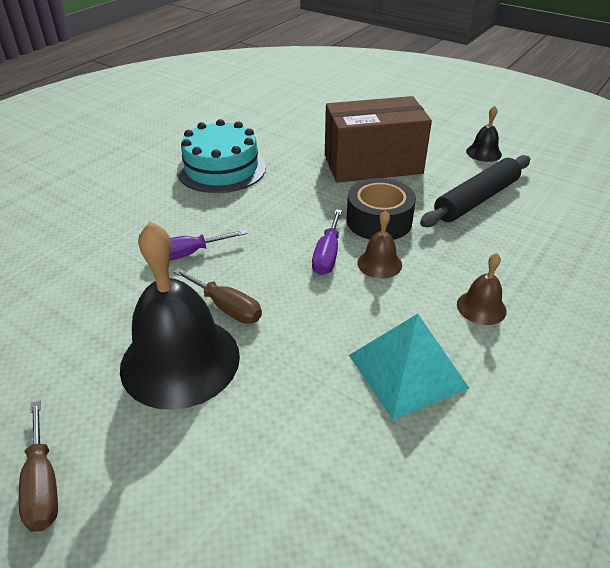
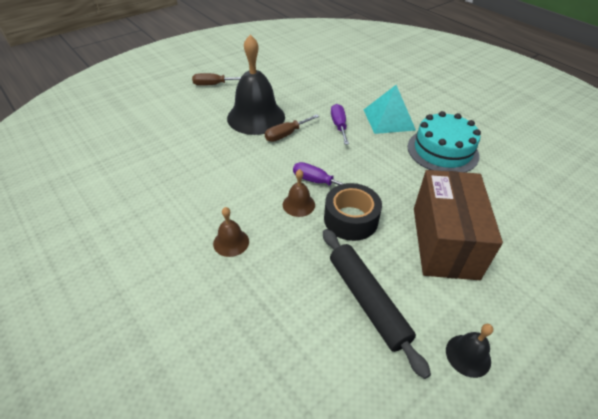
camera: 105 degrees right, 5 degrees up
turquoise pyramid [349,314,470,420] -> turquoise pyramid moved to [364,85,416,134]

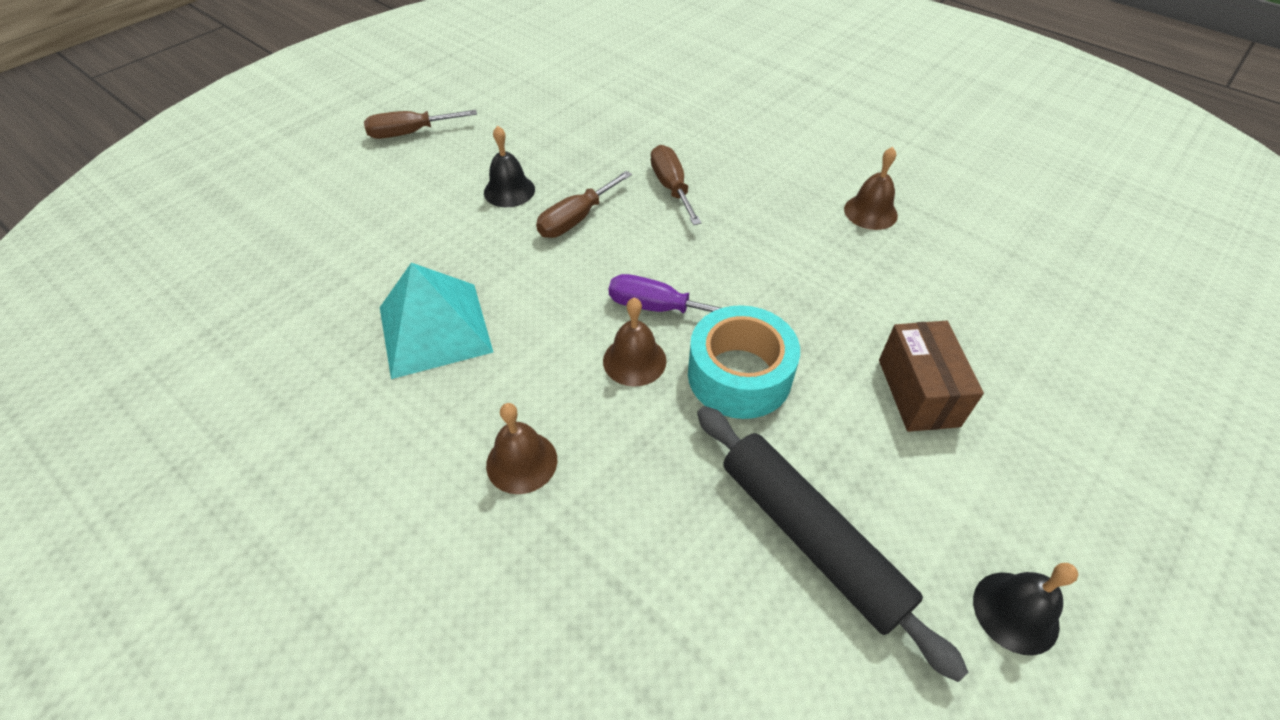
camera: 10 degrees left, 5 degrees up
black bell [227,35,285,135] -> black bell [484,126,535,207], size x0.45
black tape [324,183,382,241] -> turquoise tape [688,305,800,419]
purple screwdriver [331,104,349,145] -> brown screwdriver [651,145,701,225]
turquoise pyramid [364,85,416,134] -> turquoise pyramid moved to [380,263,493,379]
turquoise cake [408,111,481,172] -> brown bell [844,147,898,230]
brown box [414,170,503,280] -> brown box [879,321,984,432], size x0.55

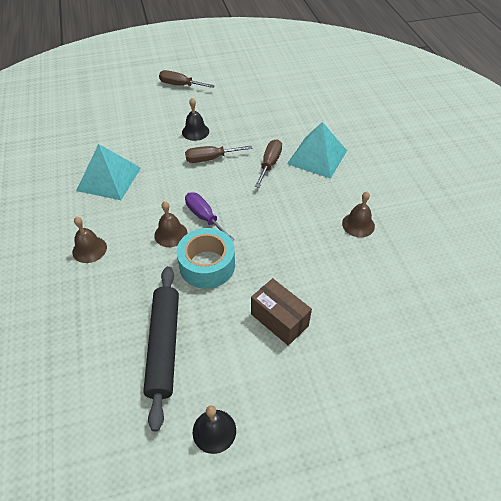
camera: 35 degrees right, 0 degrees up
brown box [879,321,984,432] -> brown box turned 75 degrees counterclockwise [251,278,312,346]
none -> turquoise pyramid [287,122,347,179]

